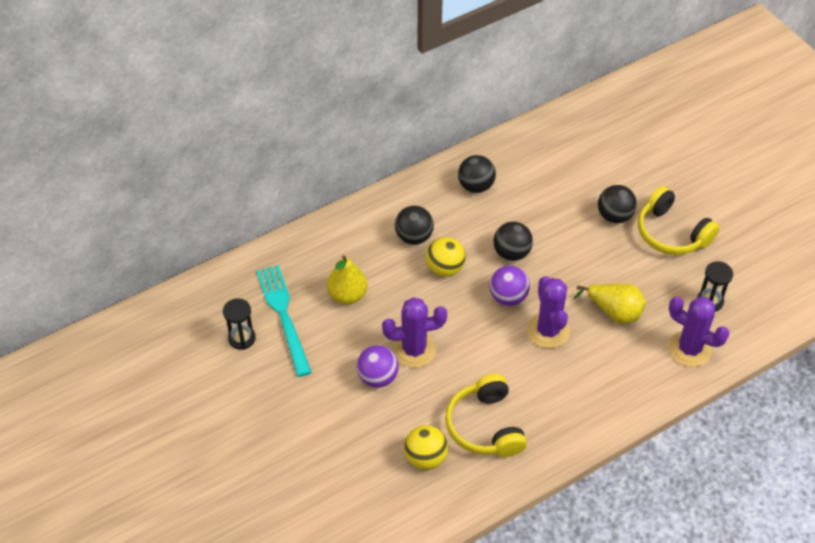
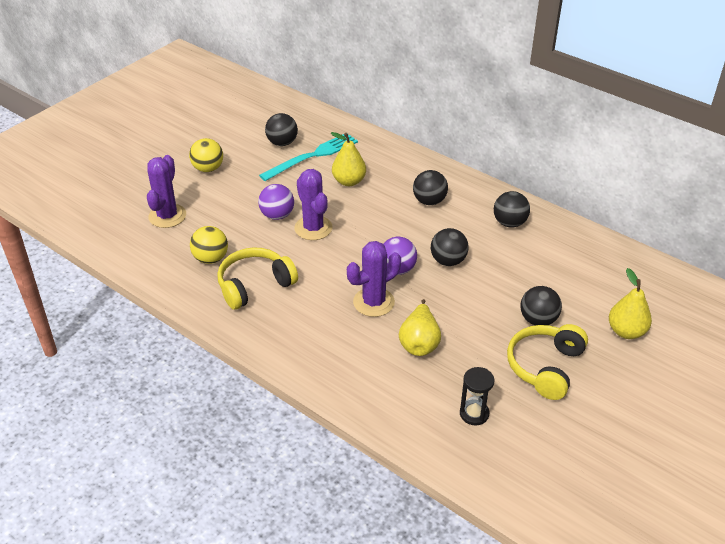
camera: 70 degrees right, 10 degrees down
black hourglass [223,298,256,350] -> black ball [265,113,298,146]
yellow ball [426,237,466,277] -> yellow ball moved to [189,138,223,172]
purple cactus [668,297,730,367] -> purple cactus moved to [147,155,186,228]
none -> yellow pear [609,268,652,339]

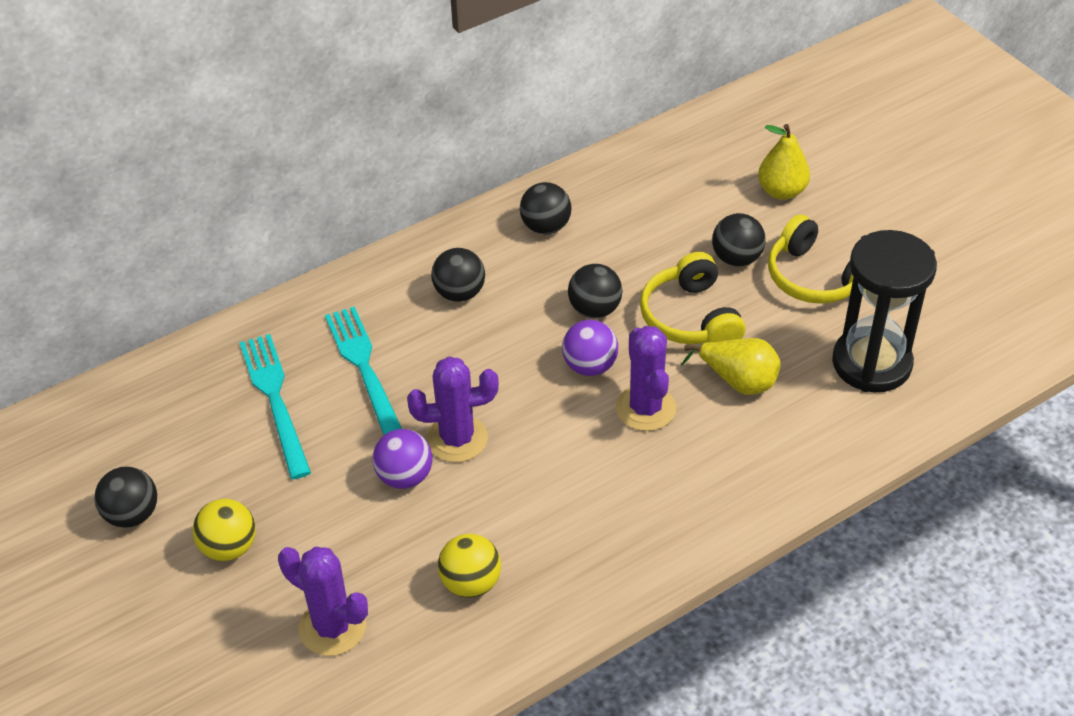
camera: 70 degrees left, 5 degrees up
yellow headphones [217,247,298,310] -> yellow headphones moved to [640,252,746,344]
black ball [265,113,298,146] -> black ball moved to [95,466,157,528]
yellow pear [331,132,366,186] -> turquoise fork [325,306,402,435]
black hourglass [460,367,494,426] -> black hourglass [832,230,937,392], size x2.12

